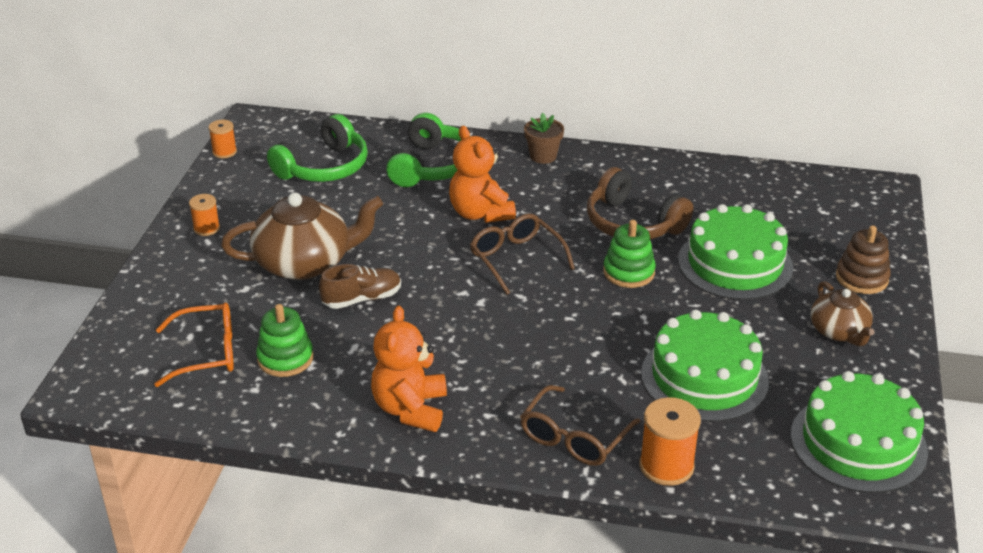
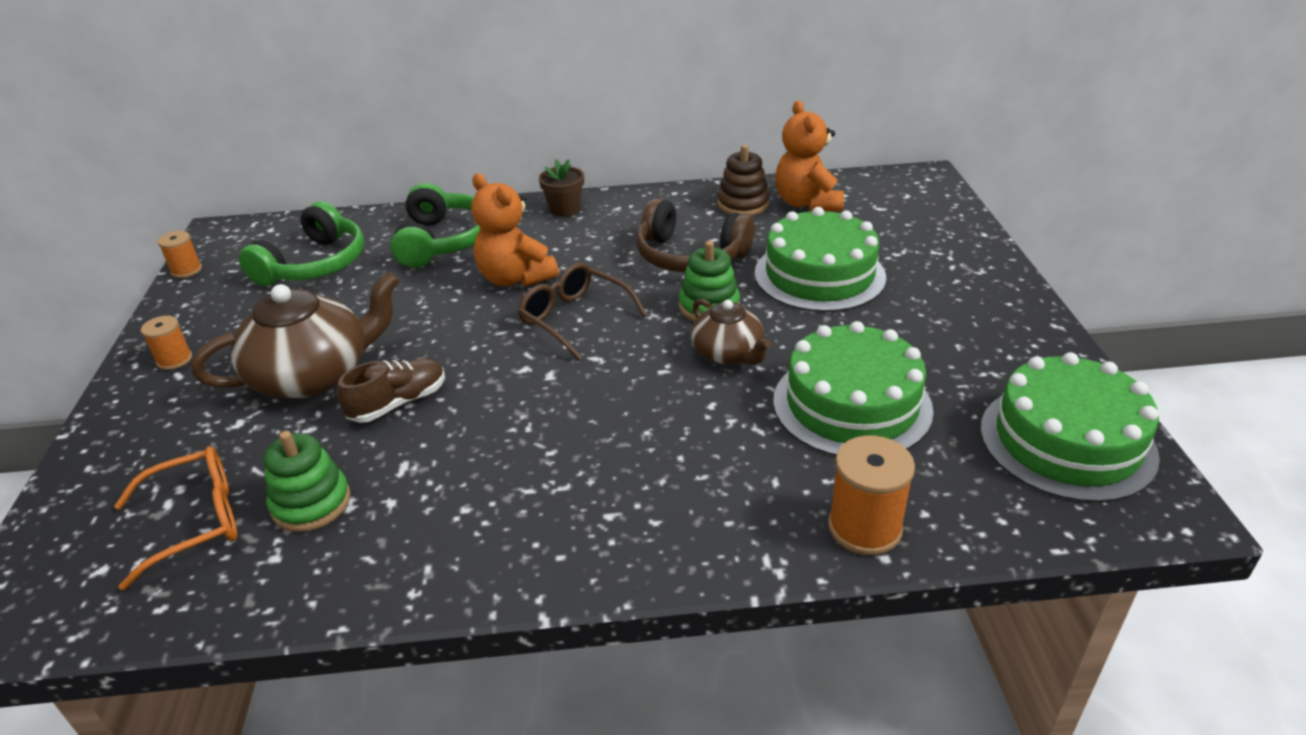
camera: 15 degrees left, 0 degrees up
orange teddy bear [371,306,447,432] -> orange teddy bear moved to [775,100,844,212]
brown glasses [520,385,640,466] -> none
brown teapot [811,281,875,346] -> brown teapot moved to [691,299,771,365]
brown stacking toy [836,225,891,294] -> brown stacking toy moved to [718,144,769,216]

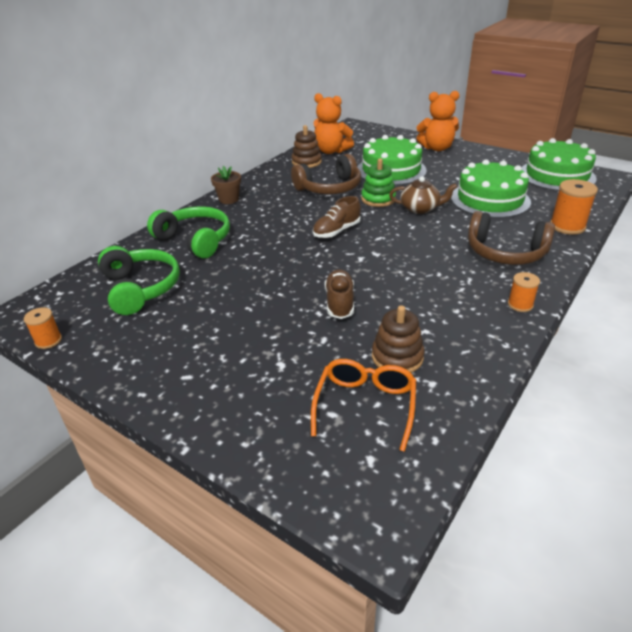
camera: 50 degrees left, 0 degrees up
orange spool [141,316,192,370] -> orange spool moved to [508,272,540,312]
brown teapot [191,271,400,398] -> none
green stacking toy [264,431,350,532] -> brown stacking toy [372,305,425,373]
orange teddy bear [471,173,559,287] -> orange teddy bear moved to [417,91,460,151]
brown glasses [518,263,647,360] -> brown shoe [313,196,361,238]
none -> brown headphones [468,211,555,265]

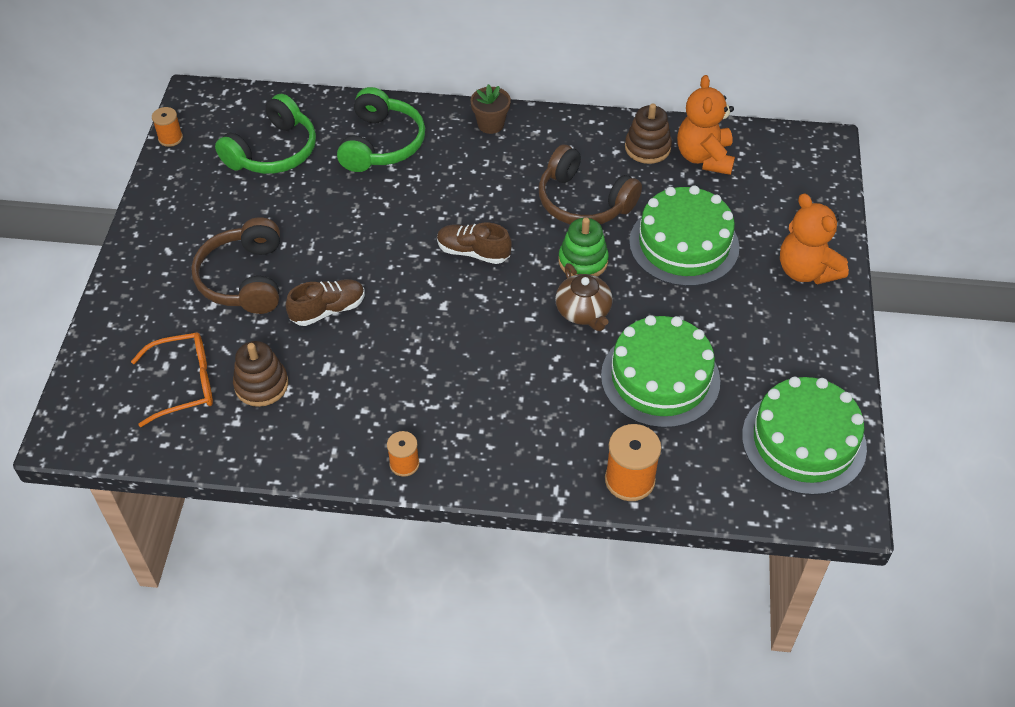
camera: 60 degrees right, 15 degrees up
brown headphones [468,211,555,265] -> brown headphones moved to [191,217,280,314]

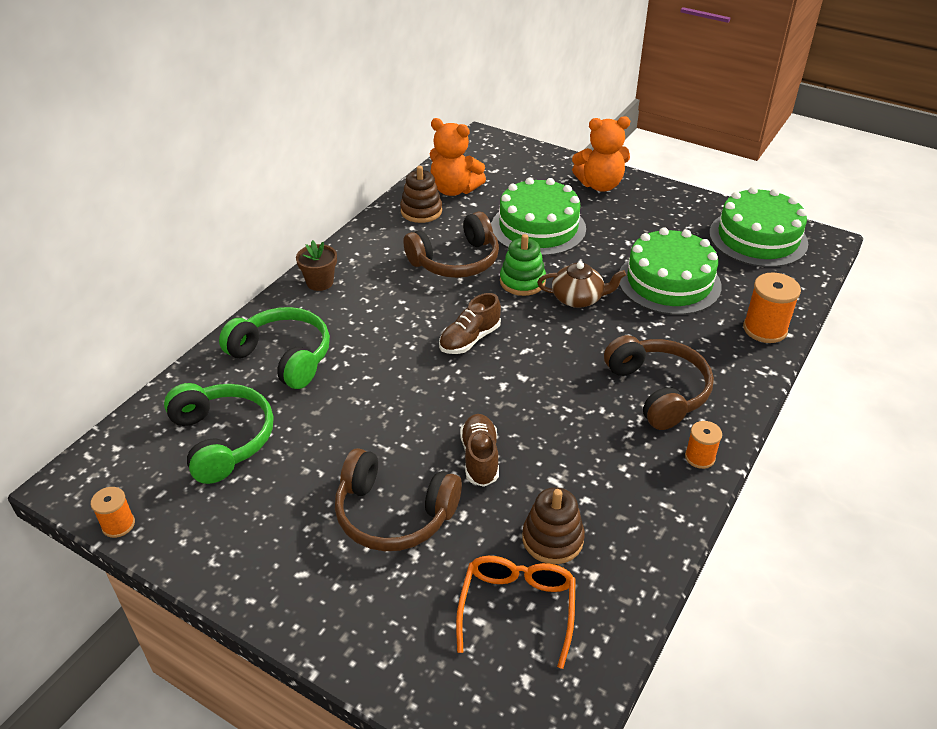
camera: 65 degrees left, 10 degrees down
none -> brown headphones [604,335,714,430]

